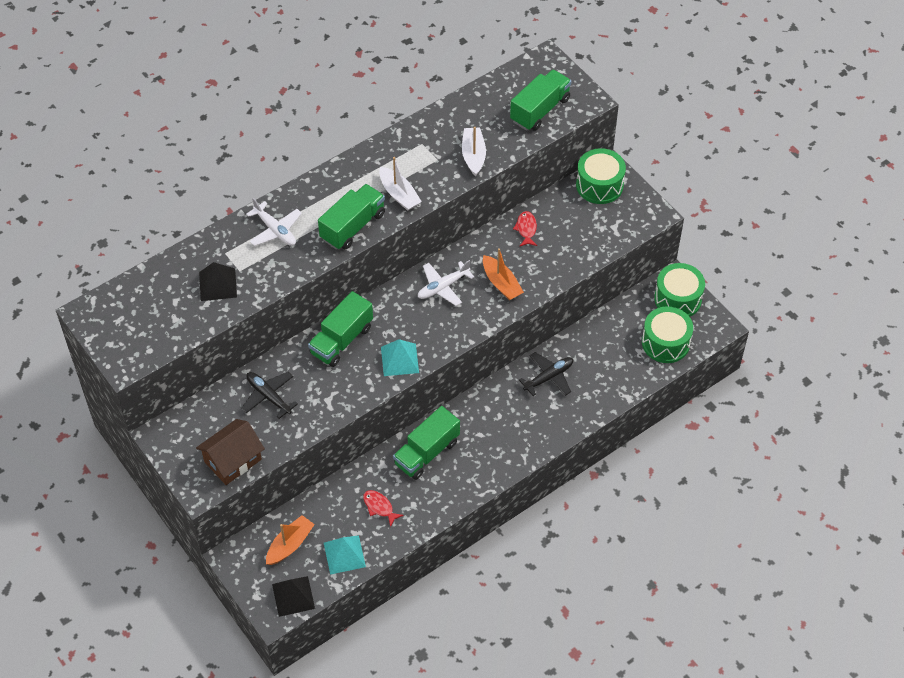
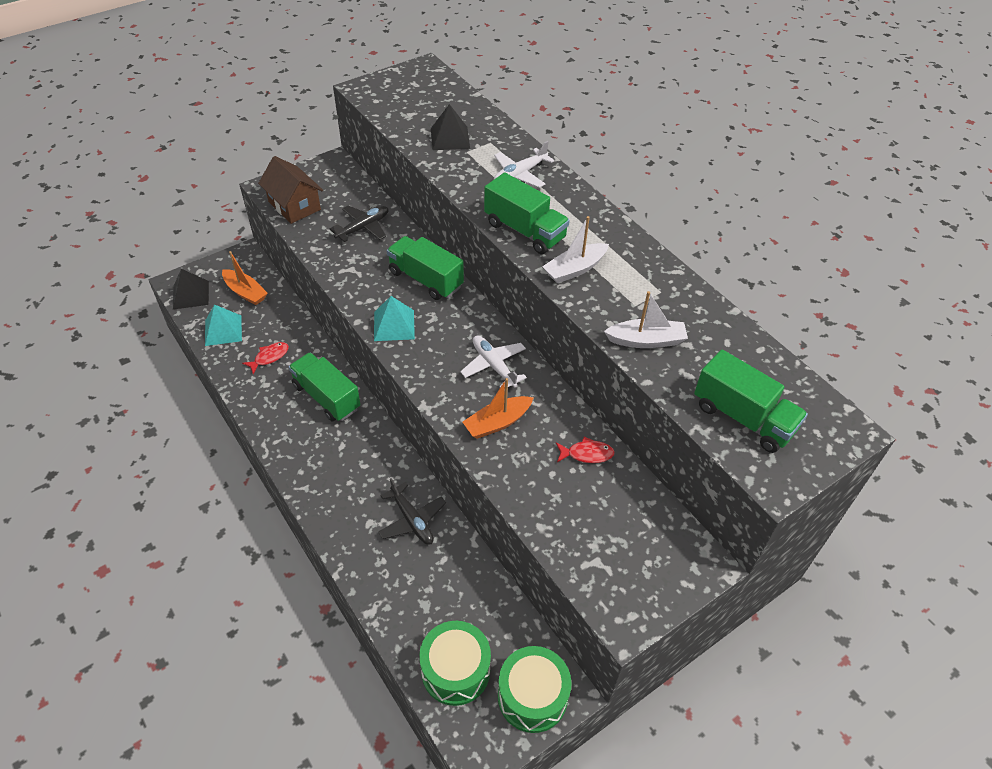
camera: 90 degrees right, 5 degrees down
green drum [576,148,626,204] -> none

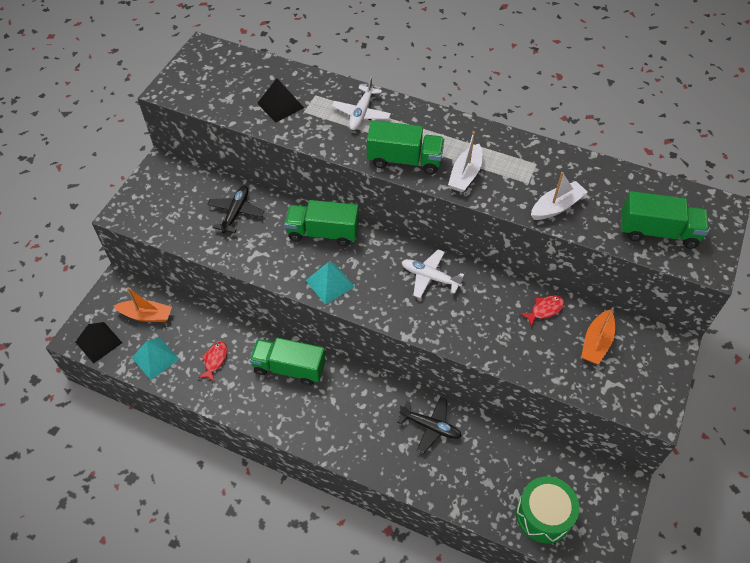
camera: 30 degrees left, 5 degrees up
brown house [258,156,323,224] -> none
orange boat [463,378,534,439] -> orange boat moved to [581,307,615,365]
green drum [498,646,572,733] -> none

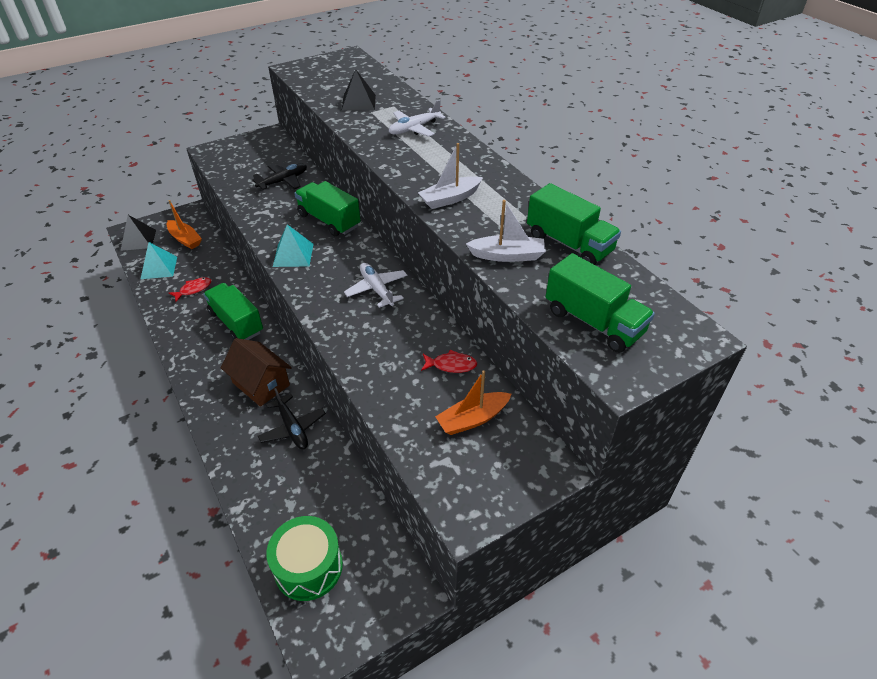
camera: 35 degrees right, 10 degrees down
green truck [367,120,444,174] -> green truck moved to [527,183,621,265]
none -> brown house [221,338,292,407]

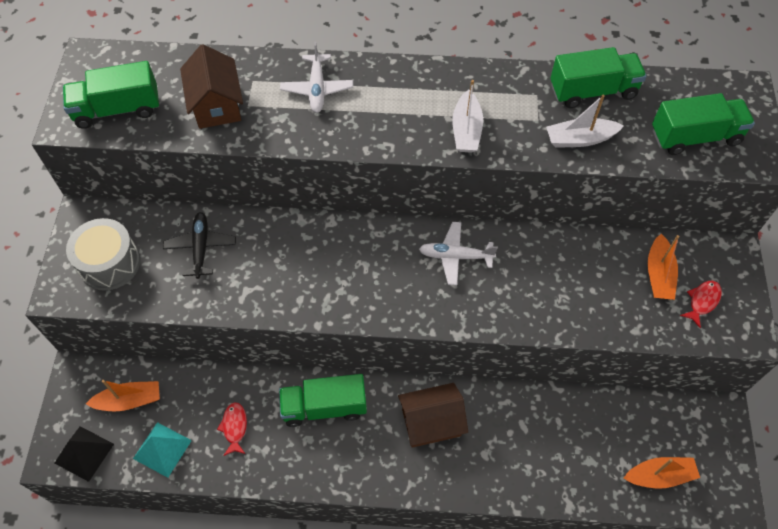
camera: 55 degrees left, 15 degrees up
black plane [258,388,326,449] -> none
green drum [266,516,343,601] -> orange boat [624,457,700,489]
turquoise pyramid [273,224,313,267] -> none
green truck [294,181,361,236] -> green truck moved to [63,61,159,129]
black pyramid [341,69,376,111] -> brown house [180,44,243,129]
red fish [421,349,477,373] -> red fish moved to [680,281,722,328]
white boat [466,200,546,262] -> white boat turned 135 degrees counterclockwise [546,95,624,148]
none -> grey drum [66,218,140,291]

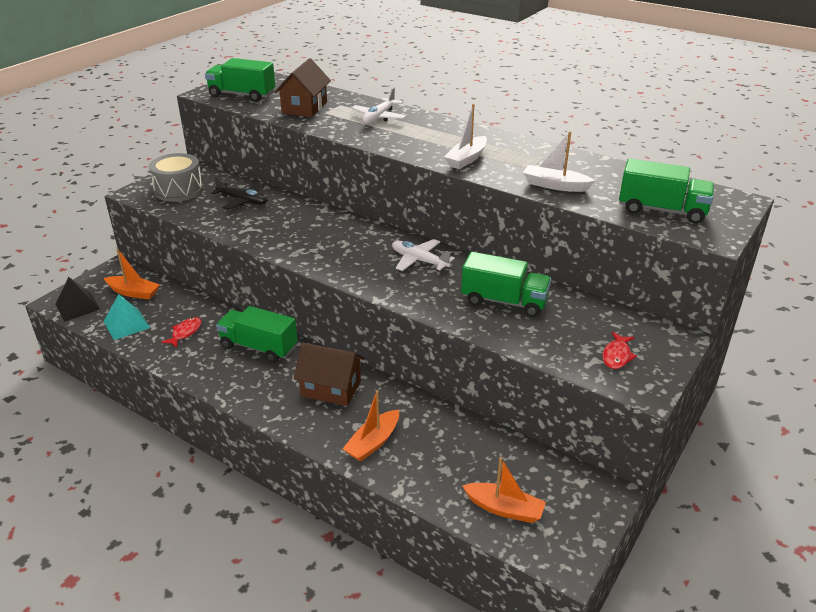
camera: 30 degrees right, 25 degrees down
black plane [163,212,236,279] -> black plane turned 90 degrees clockwise [211,176,268,210]
green truck [550,47,647,108] -> green truck moved to [461,252,552,317]
orange boat [648,234,680,300] -> orange boat moved to [343,390,399,462]
red fish [680,281,722,328] -> red fish turned 135 degrees clockwise [602,332,637,369]

